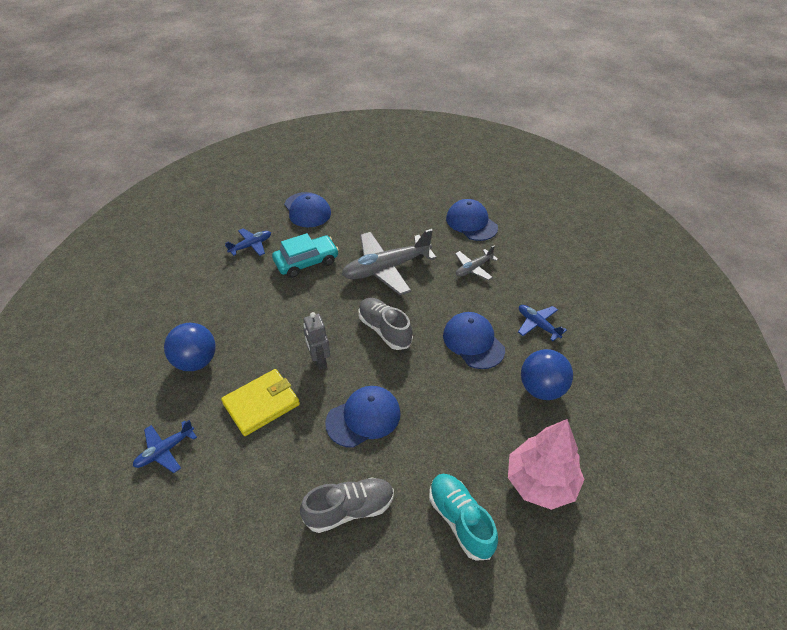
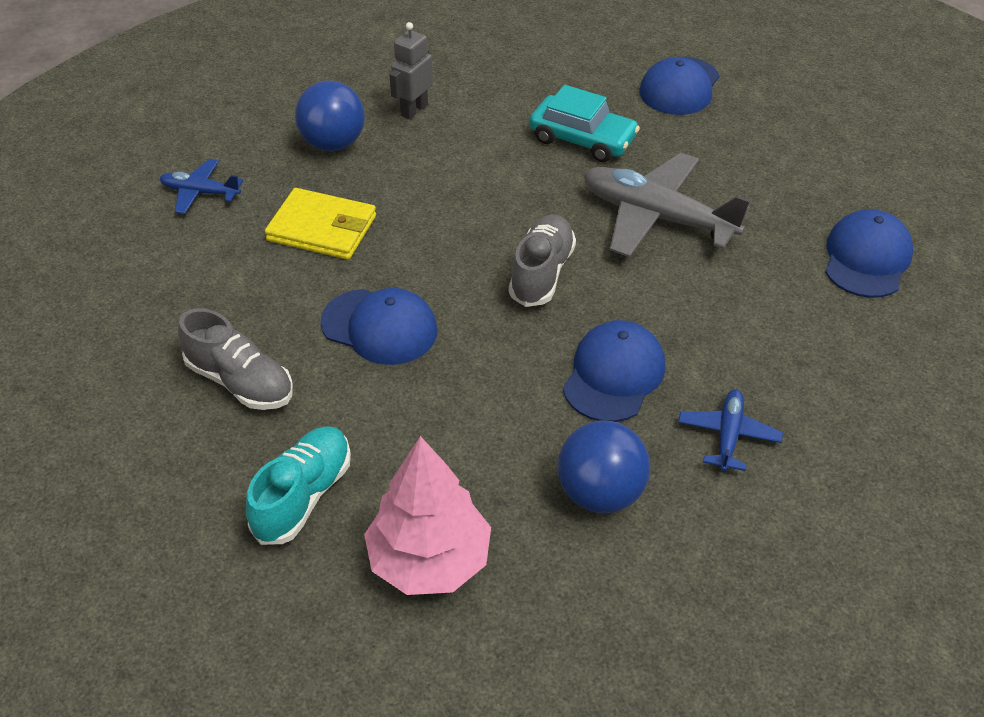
camera: 55 degrees right, 0 degrees up
blue plane [225,229,271,256] -> none
grey robot [303,312,330,370] -> grey robot moved to [389,22,433,119]
grey plane [455,246,498,281] -> none

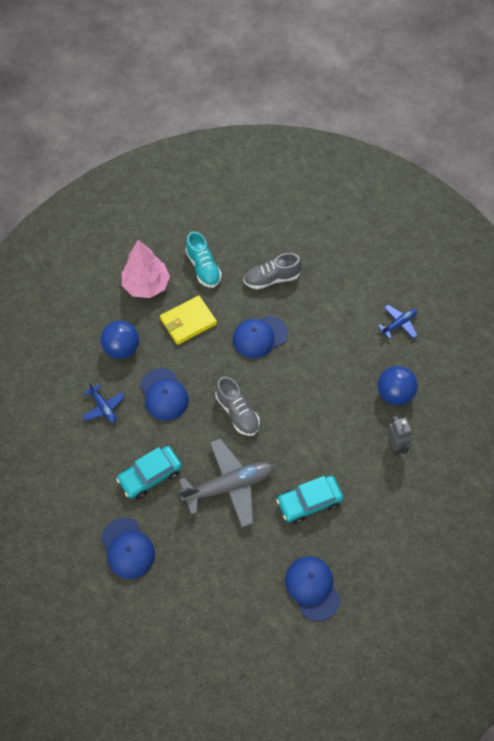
camera: 130 degrees right, 15 degrees up
yellow wallet [265,188,376,260] -> yellow wallet moved to [160,296,217,345]
none -> turquoise car [116,446,182,499]

